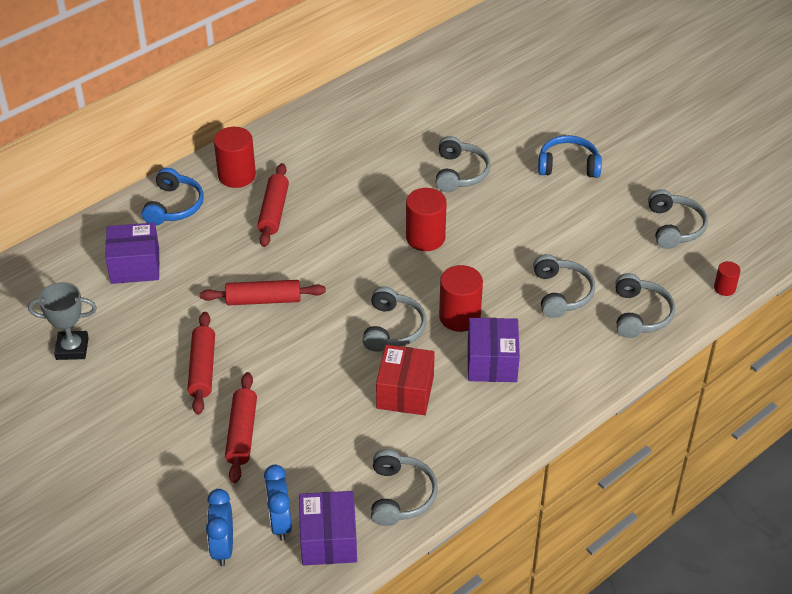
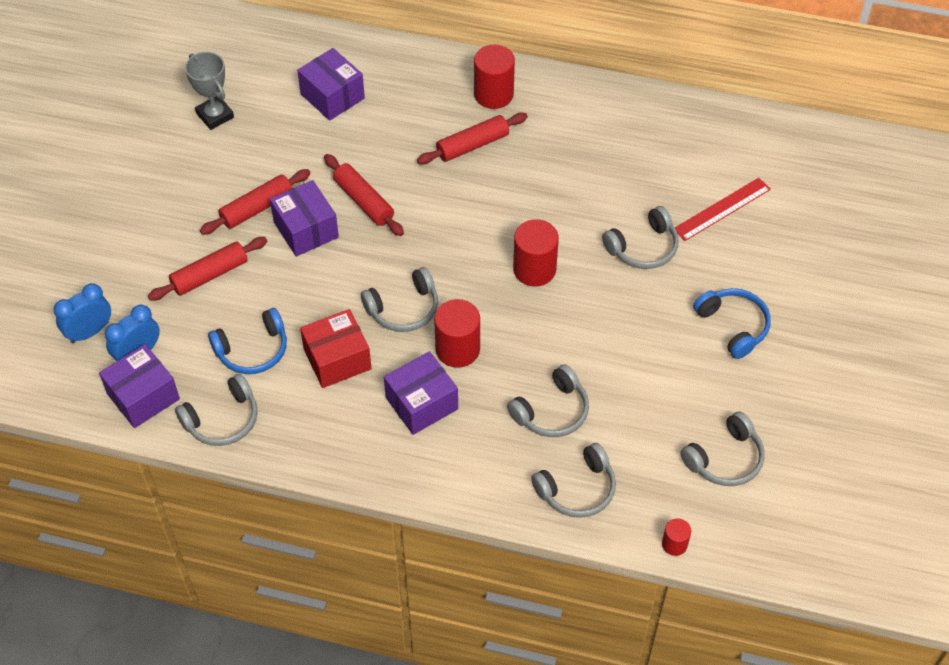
camera: 55 degrees right, 10 degrees up
blue headphones [142,168,204,225] -> blue headphones moved to [208,308,287,374]
none -> purple box [270,180,339,257]
none -> red ruler [675,178,771,241]

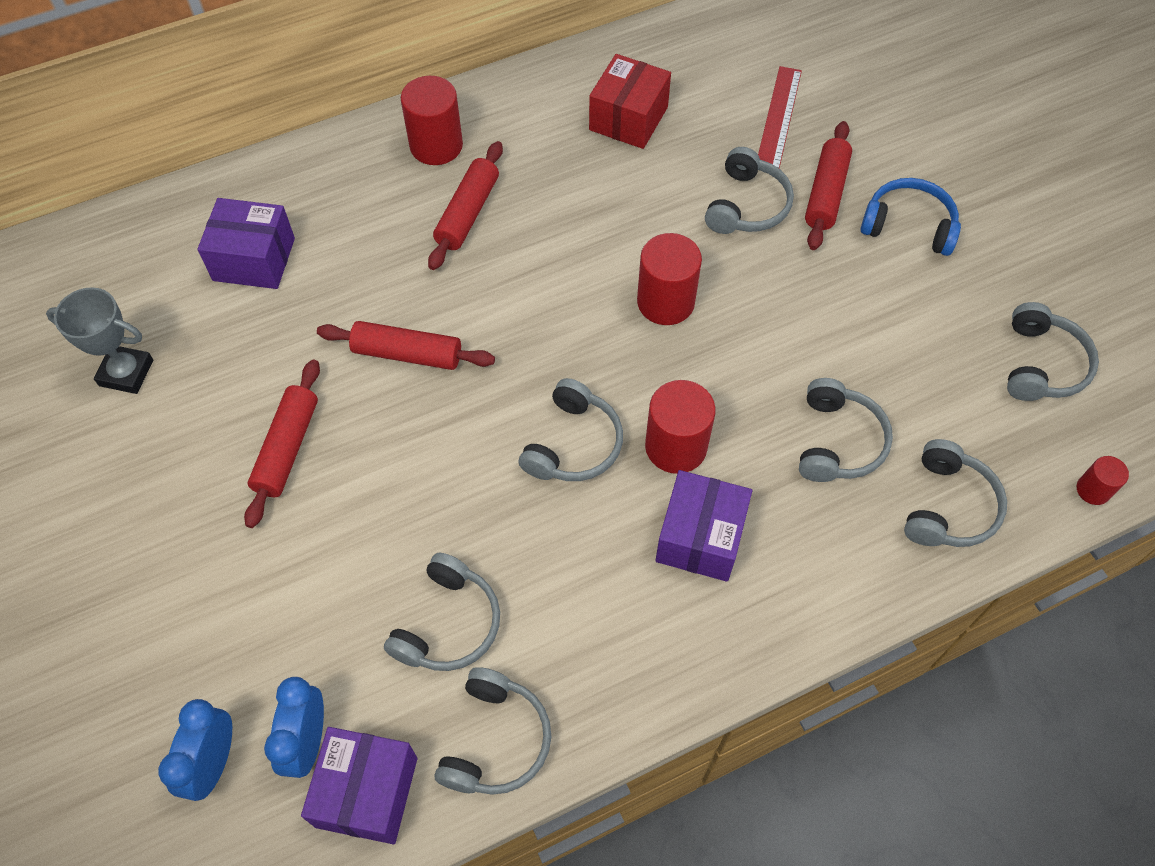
camera: 40 degrees left, 5 degrees up
red rolling pin [148,237,267,301] -> red rolling pin moved to [805,121,852,250]
blue headphones [208,308,287,374] -> grey headphones [384,553,500,671]
purple box [270,180,339,257] -> none
red box [300,309,372,388] -> red box moved to [589,54,671,149]

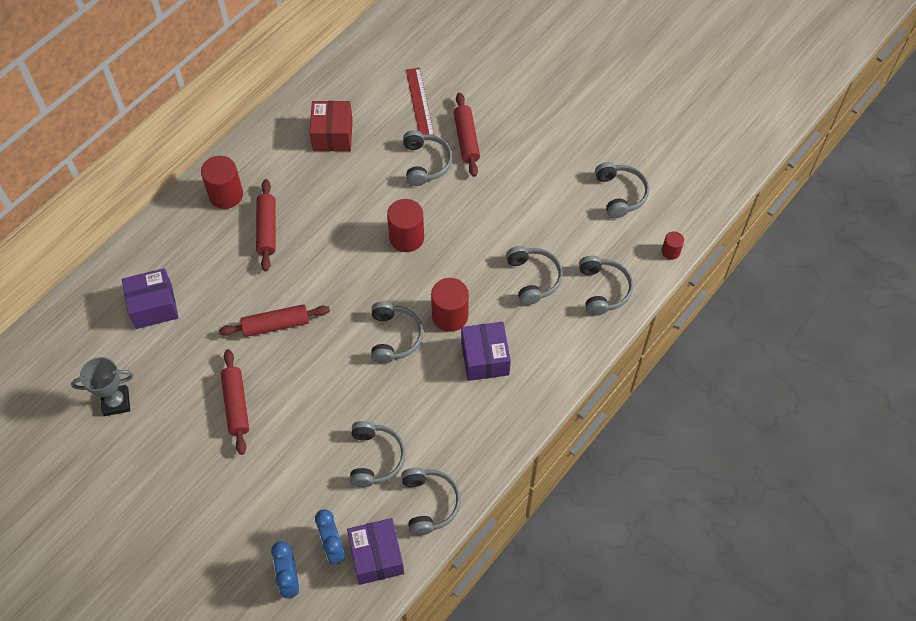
camera: 25 degrees left, 0 degrees up
blue headphones [861,178,961,256] -> none

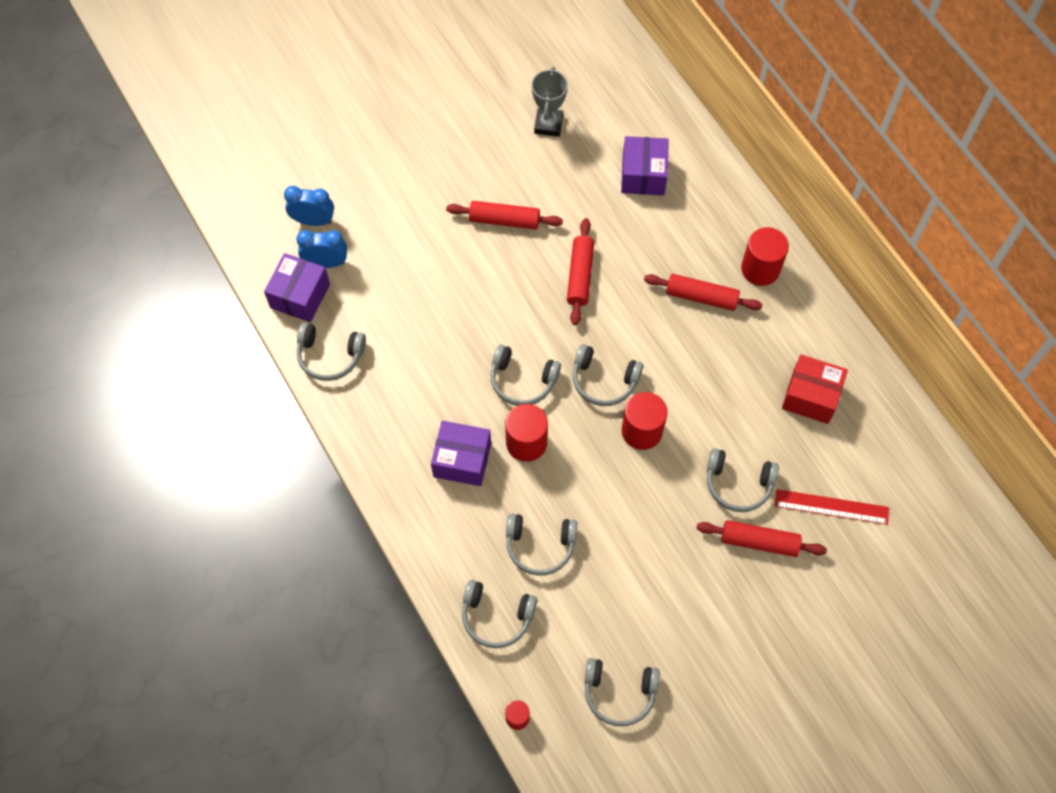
camera: 110 degrees right, 5 degrees up
purple box [347,518,404,585] -> purple box turned 75 degrees counterclockwise [264,253,330,322]
grey headphones [350,421,406,487] -> grey headphones moved to [573,344,643,406]

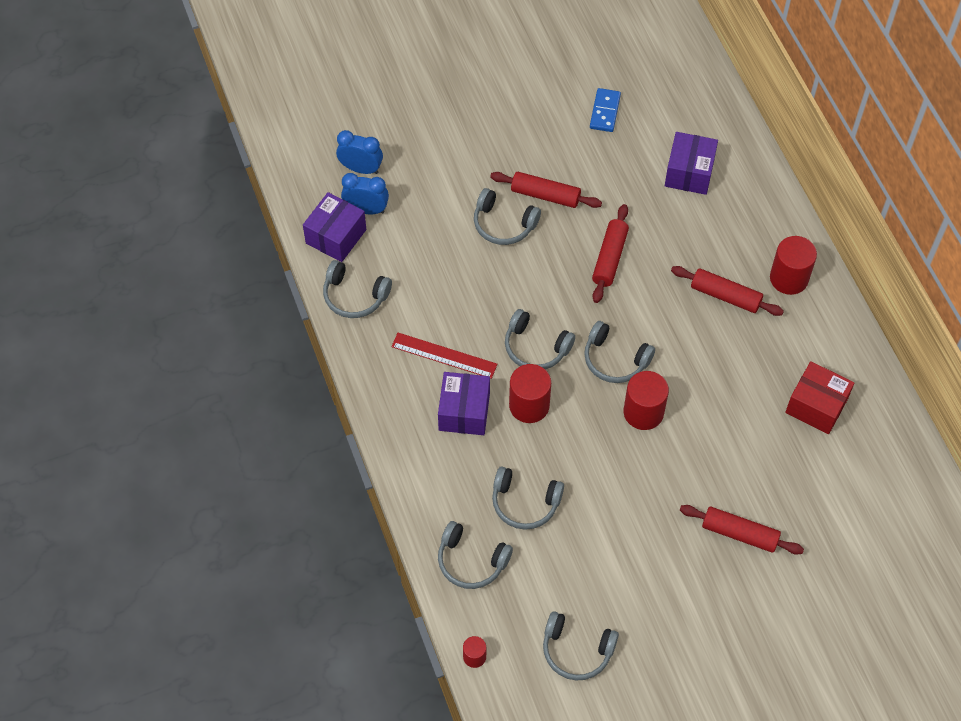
camera: 10 degrees right, 5 degrees down
purple box [431,421,491,486] -> purple box turned 75 degrees clockwise [438,372,490,435]
grey trophy [532,67,568,137] -> blue domino [590,88,621,132]
grey headphones [707,448,779,512] -> grey headphones moved to [474,188,541,245]
red ruler [775,489,889,525] -> red ruler moved to [391,333,497,379]

